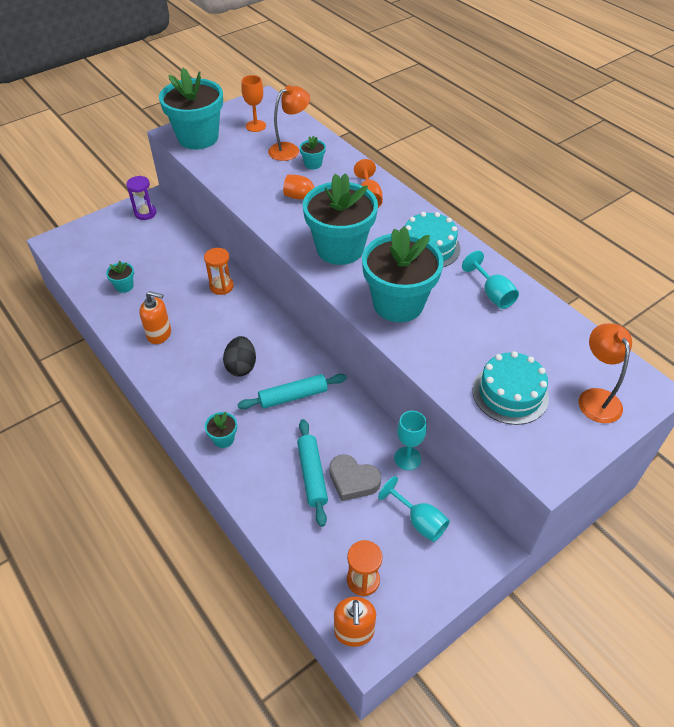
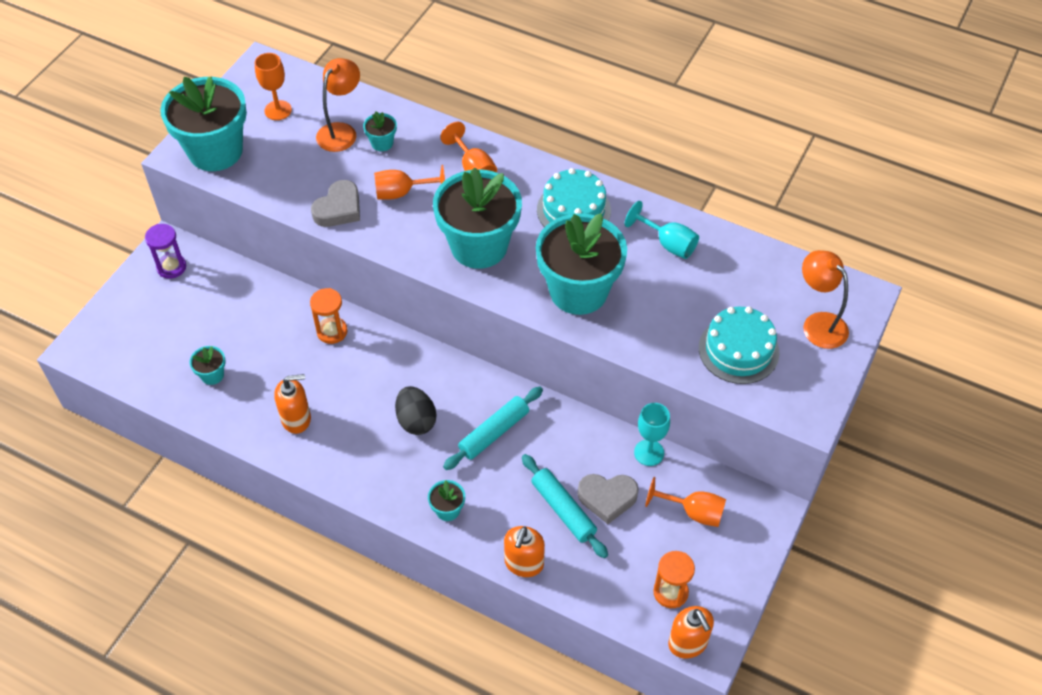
camera: 25 degrees left, 5 degrees up
turquoise goblet [378,476,450,542] -> orange goblet [645,477,726,527]
none -> grey heart [311,180,360,227]
none -> orange soap dispenser [504,526,545,577]

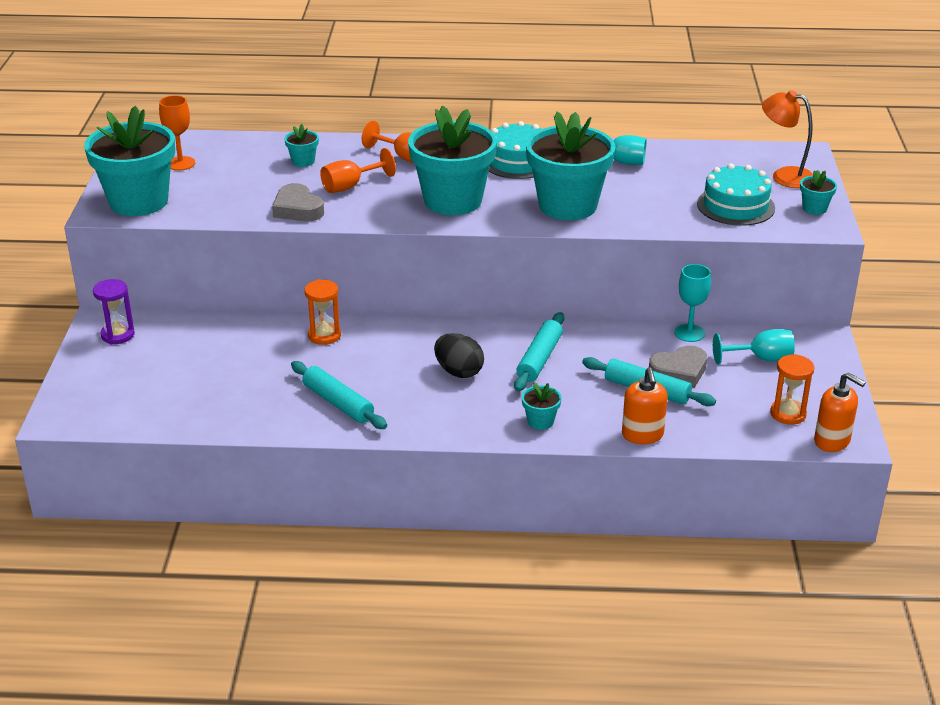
camera: 25 degrees left, 20 degrees down
turquoise flower pot [189,346,226,385] -> turquoise flower pot moved to [800,170,837,215]
orange soap dispenser [274,374,311,434] -> turquoise rolling pin [291,361,387,429]
grey heart [311,180,360,227] -> grey heart turned 135 degrees clockwise [272,183,324,221]
orange lamp [316,58,360,152] -> none
orange goblet [645,477,726,527] -> turquoise goblet [713,329,795,365]

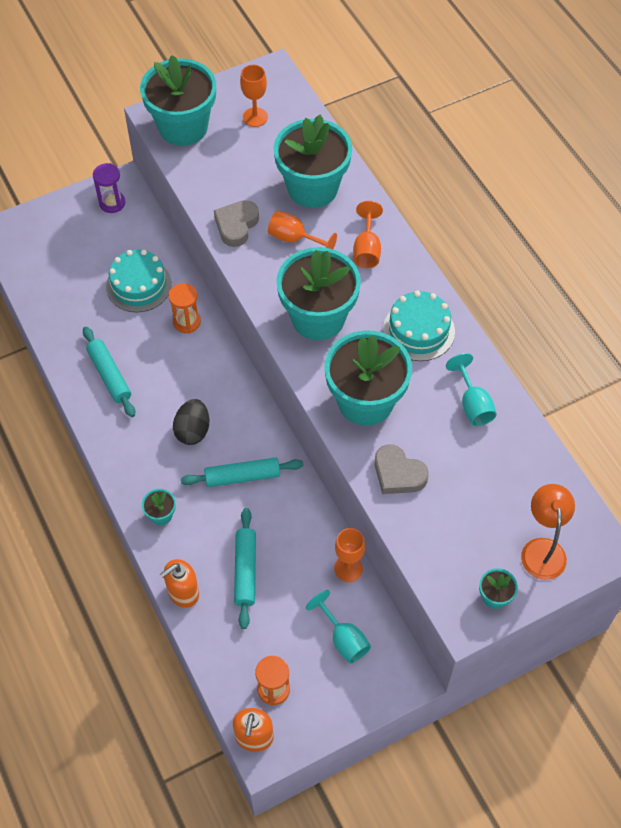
camera: 60 degrees right, 25 degrees up
turquoise flower pot [284,124,319,167] -> turquoise flower pot [273,115,352,208], size x2.43
turquoise rolling pin [291,361,387,429] -> turquoise rolling pin turned 45 degrees counterclockwise [83,327,135,417]
grey heart [649,345,707,388] -> grey heart moved to [375,444,429,494]
turquoise goblet [674,264,711,342] -> orange goblet [334,528,365,582]
turquoise cake [697,164,775,226] -> turquoise cake moved to [106,249,172,312]

